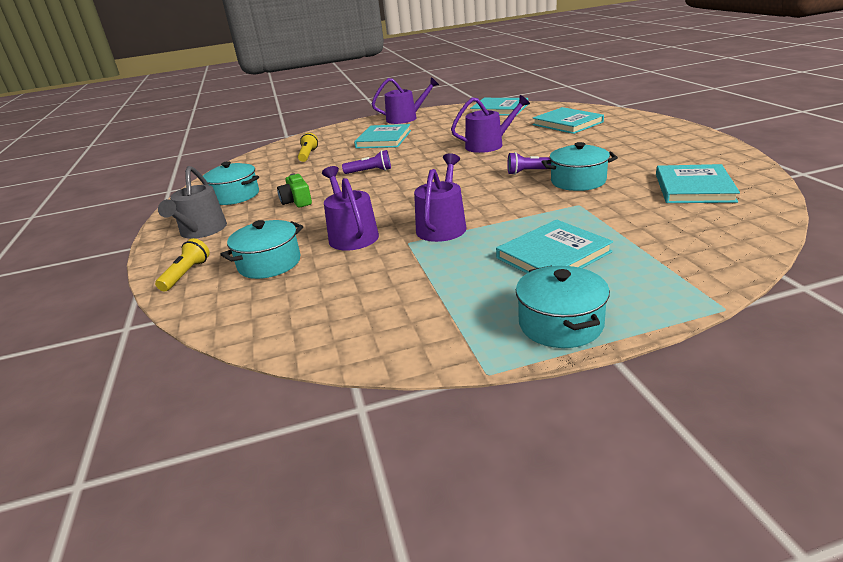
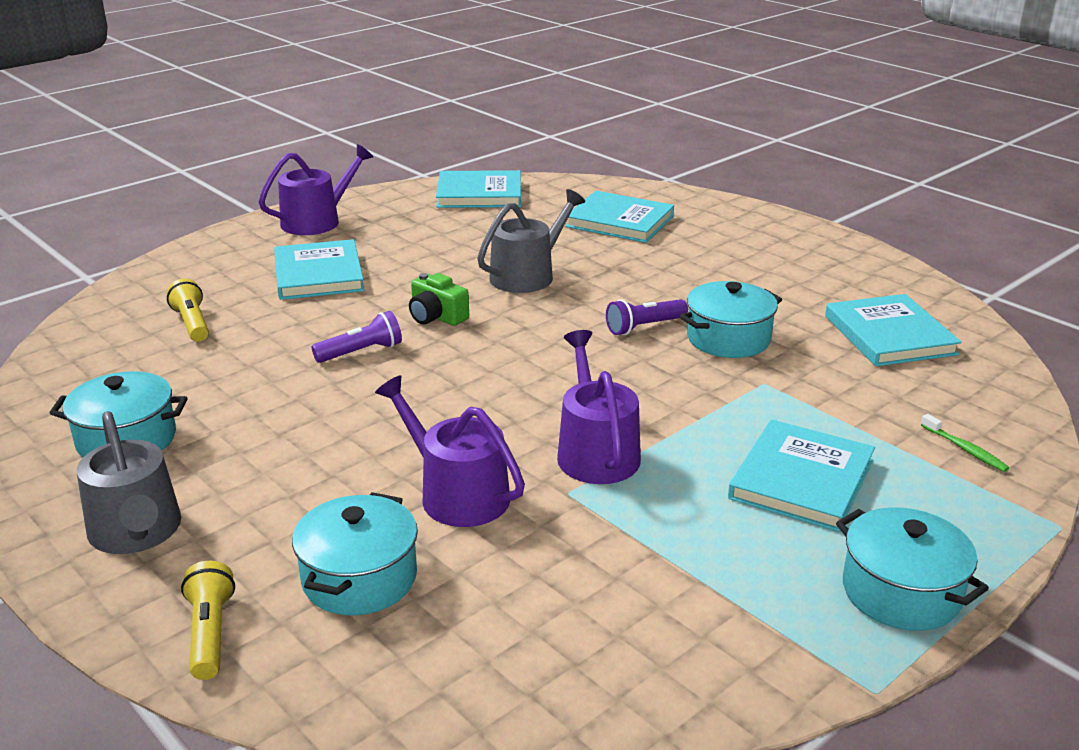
camera: 30 degrees left, 0 degrees up
green camera [277,174,312,208] -> green camera moved to [409,273,469,326]
purple watering can [451,95,530,153] -> grey watering can [477,189,585,293]
none -> green toothbrush [921,414,1009,472]

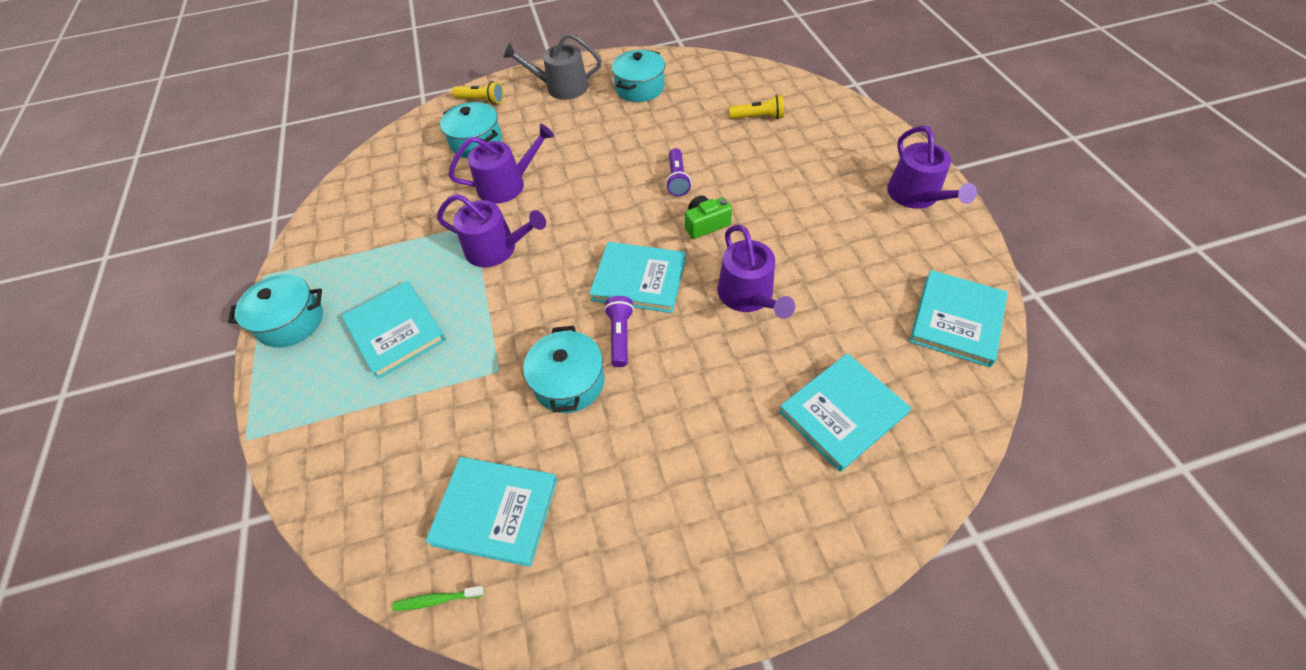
camera: 120 degrees right, 25 degrees up
turquoise book [274,239,364,300] -> turquoise book moved to [589,242,686,313]
grey watering can [477,189,585,293] -> purple watering can [717,225,795,319]
green toothbrush [921,414,1009,472] -> green toothbrush moved to [392,586,484,611]

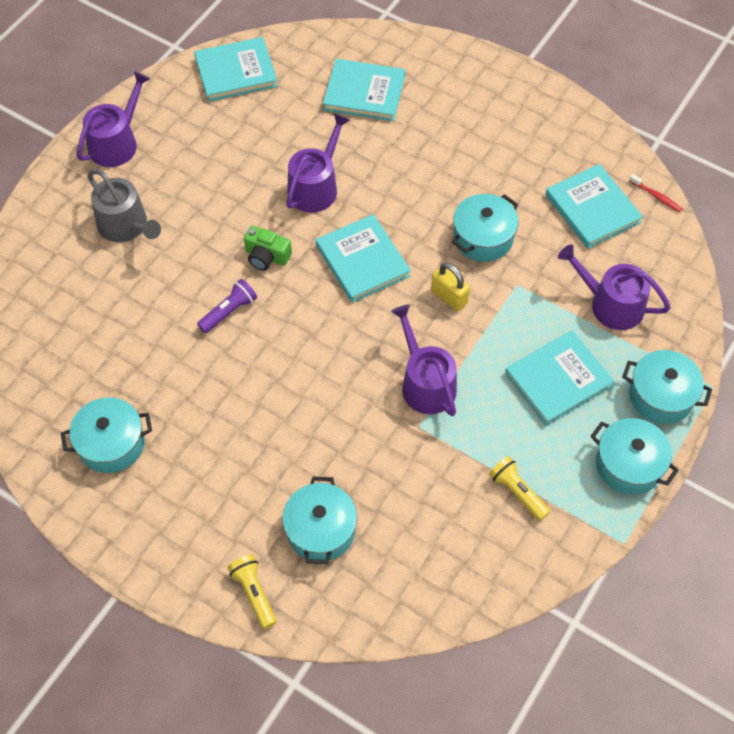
camera: 135 degrees left, 5 degrees up
turquoise book [342,281,446,379] -> turquoise book turned 45 degrees clockwise [505,330,615,426]
green toothbrush [392,586,484,611] -> red toothbrush [629,174,682,212]
purple watering can [449,124,554,204] -> purple watering can moved to [558,245,671,330]
grey watering can [503,33,601,100] -> grey watering can moved to [87,169,161,242]
purple flashlight [604,296,634,367] -> none
yellow flashlight [729,95,784,119] -> yellow flashlight moved to [489,456,550,521]
none -> yellow padlock [431,262,470,311]
none -> turquoise pot [622,350,712,424]

